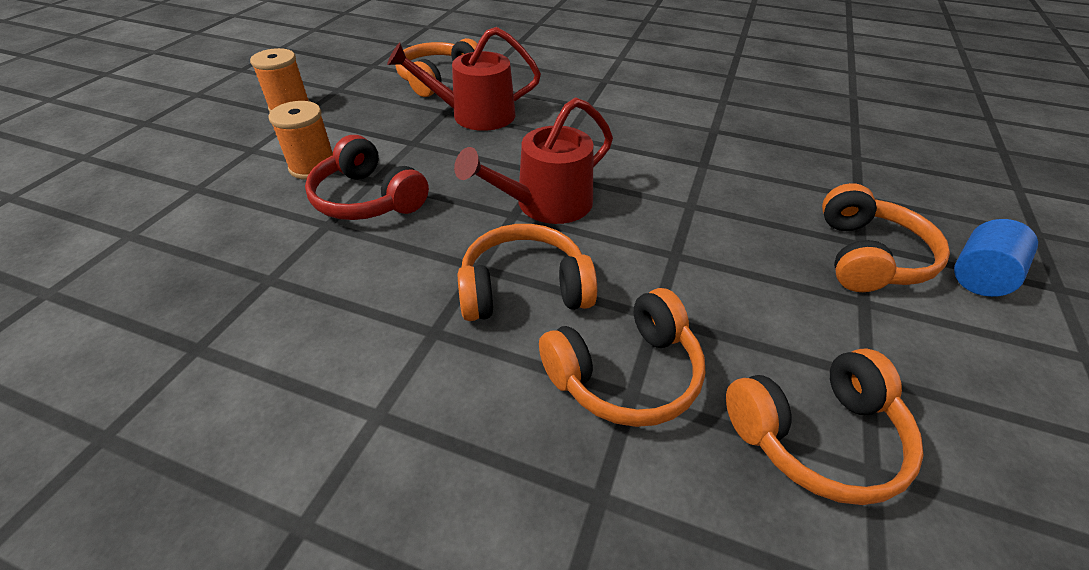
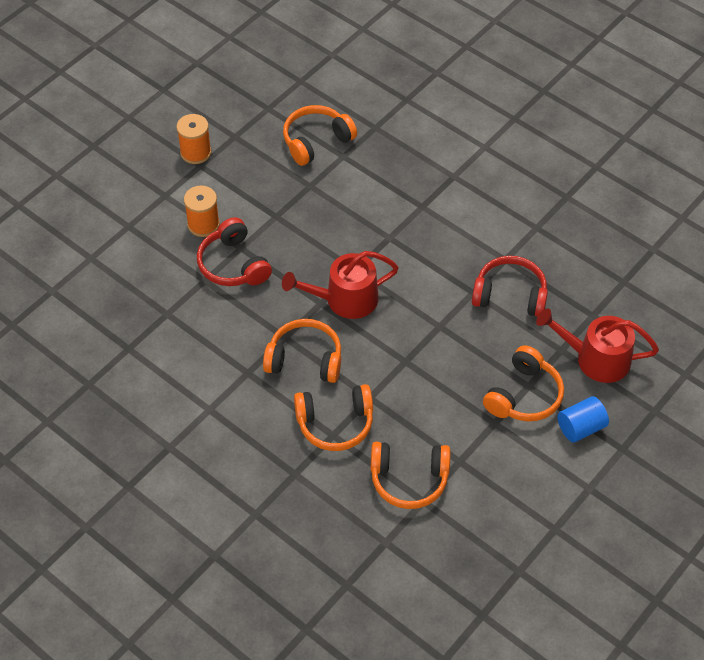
camera: 20 degrees right, 10 degrees up
red watering can [387,27,541,131] -> red watering can moved to [536,309,659,383]
none -> red headphones [472,256,548,317]

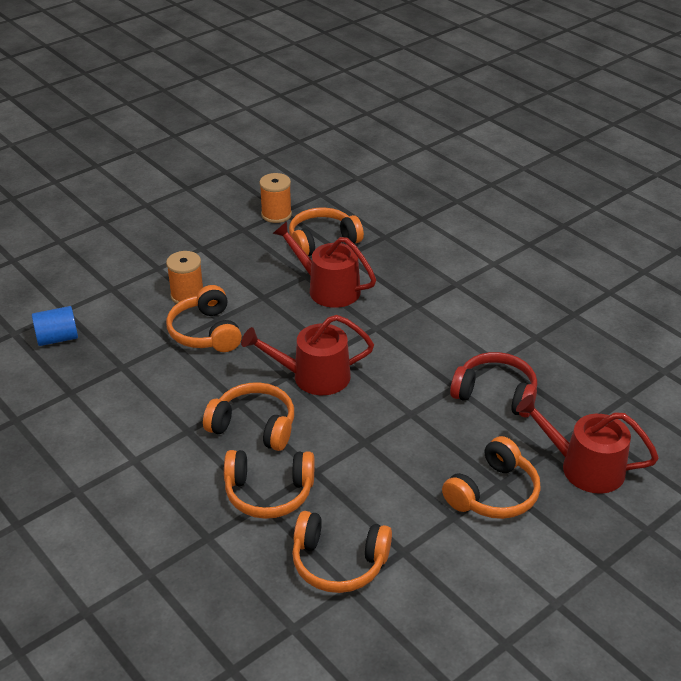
camera: 10 degrees right, 15 degrees down
orange spool [177,114,211,164] -> orange spool moved to [259,173,292,223]
red headphones [197,217,272,286] -> orange headphones [166,285,242,352]
blue cylinder [558,396,609,442] -> blue cylinder moved to [32,306,78,346]
none -> red watering can [272,221,376,308]

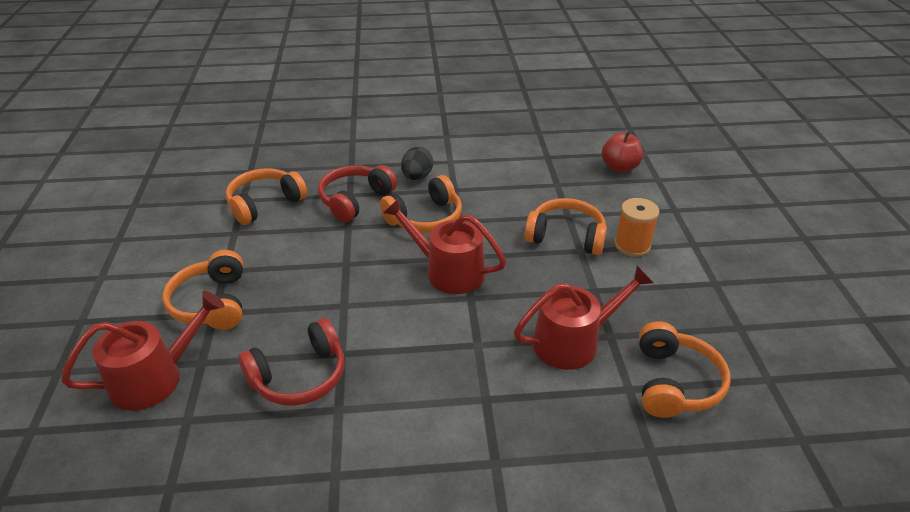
camera: 125 degrees right, 0 degrees up
blue cylinder [32,306,78,346] -> red apple [602,132,643,172]
orange headphones [224,450,315,519] -> red headphones [318,165,397,222]
red watering can [241,315,374,395] -> red watering can turned 90 degrees counterclockwise [383,198,506,294]
orange spool [259,173,292,223] -> none
none -> black egg [401,147,433,180]

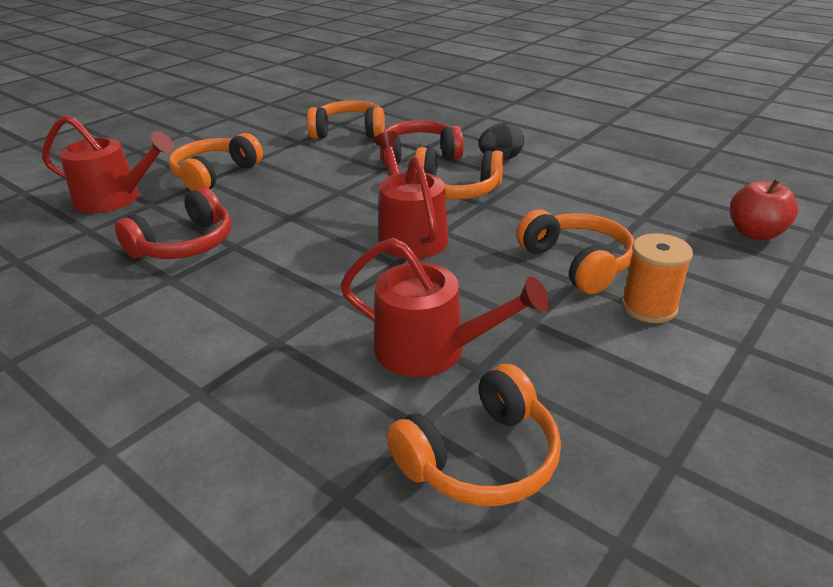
camera: 45 degrees right, 5 degrees down
red headphones [238,318,345,406] -> red headphones turned 60 degrees counterclockwise [115,187,231,259]

